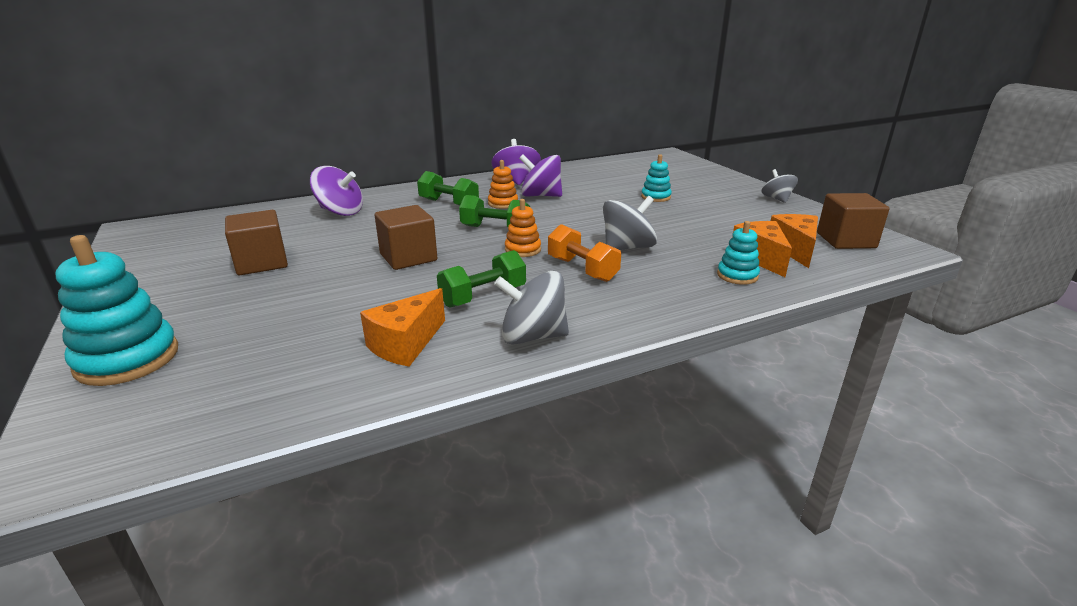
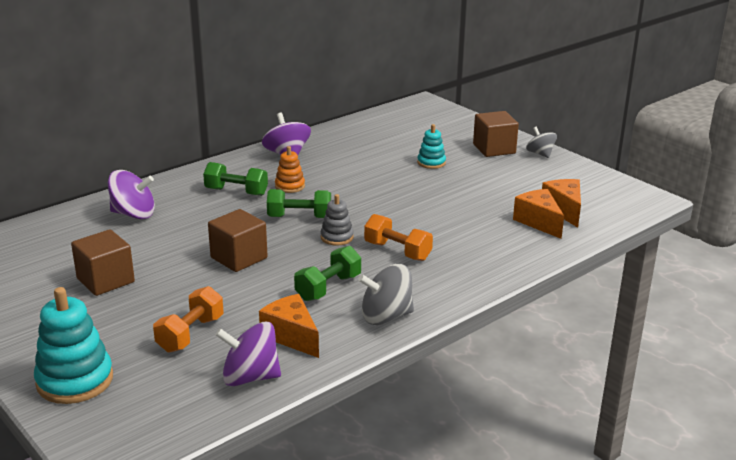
camera: 15 degrees left, 0 degrees up
orange cheese [360,288,445,367] -> orange cheese turned 120 degrees clockwise [259,294,319,358]
orange stacking toy [505,199,541,257] -> grey stacking toy [321,194,354,246]
purple spinning top [519,155,562,197] -> purple spinning top moved to [215,322,281,386]
grey spinning top [603,196,657,250] -> none
turquoise stacking toy [717,221,760,285] -> none
brown cube [817,193,889,249] -> brown cube moved to [473,111,519,157]
none -> orange dumbbell [153,286,224,353]

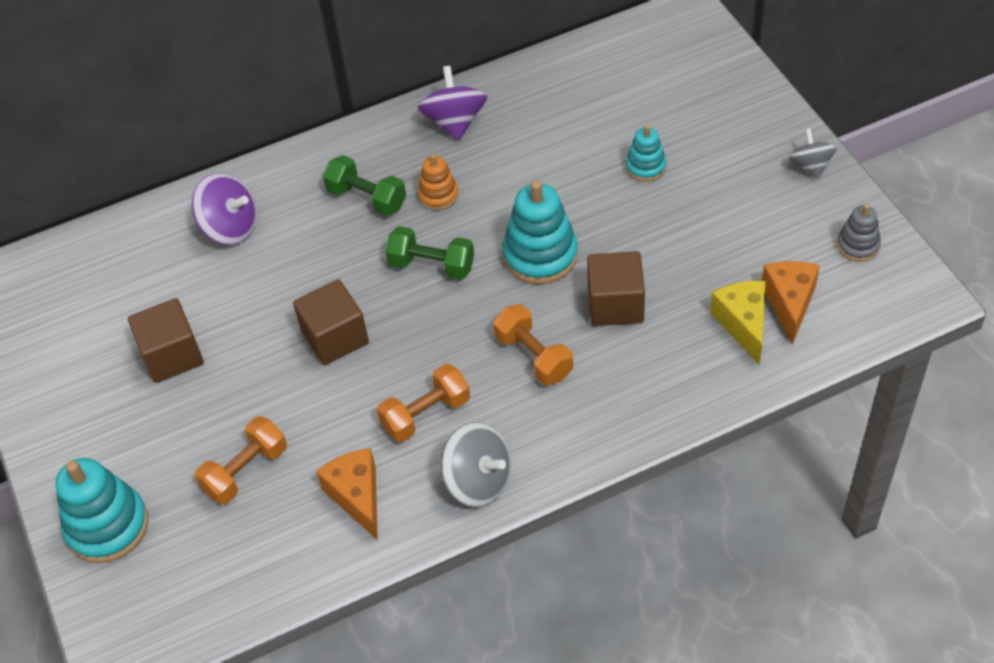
camera: 20 degrees right, 25 degrees up
purple spinning top [215,322,281,386] -> none
green dumbbell [294,246,361,301] -> orange dumbbell [377,364,470,442]
grey stacking toy [321,194,354,246] -> grey stacking toy moved to [837,204,881,262]
grey spinning top [358,264,414,325] -> grey spinning top turned 150 degrees counterclockwise [440,422,511,507]
brown cube [473,111,519,157] -> brown cube moved to [587,251,645,326]
orange cheese [513,189,564,239] -> yellow cheese [710,281,766,364]
none -> turquoise stacking toy [502,180,578,284]

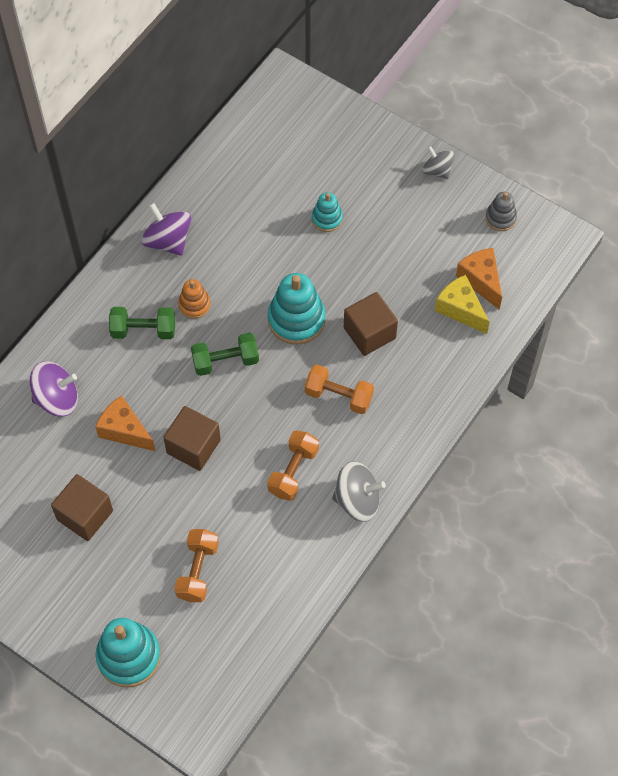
camera: 35 degrees left, 10 degrees up
orange cheese [316,448,378,540] -> orange cheese moved to [95,395,155,451]

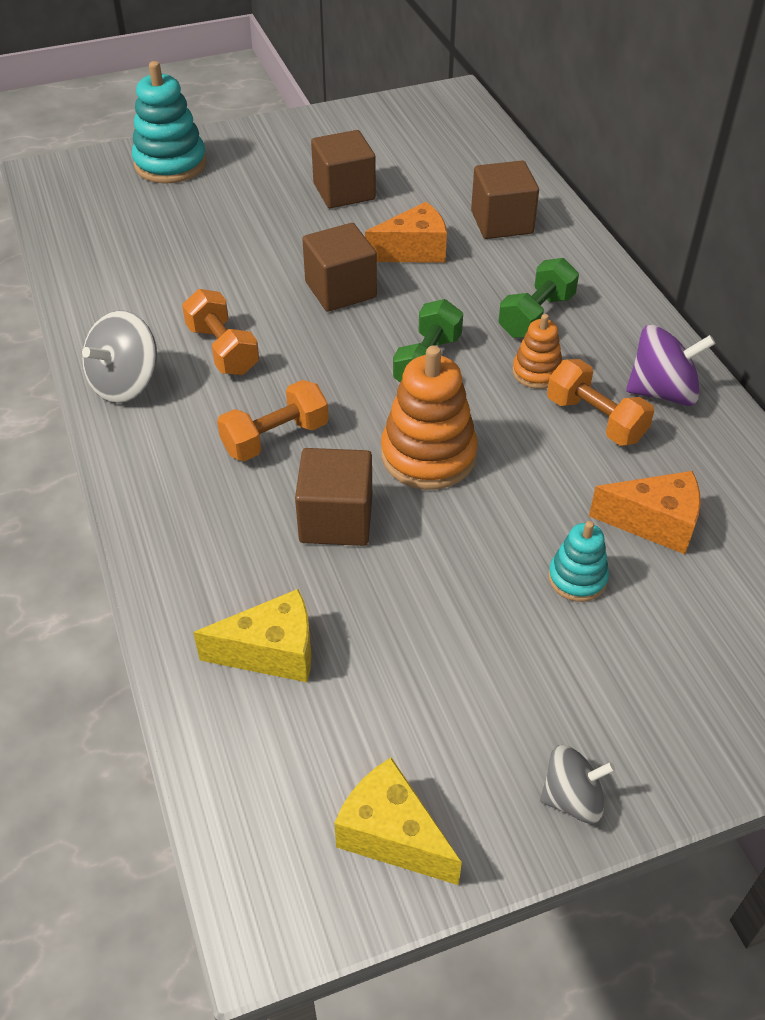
camera: 125 degrees right, 15 degrees down
purple spinning top [30,361,78,417] -> brown cube [471,160,539,239]
orange dumbbell [174,529,219,602] -> orange dumbbell moved to [547,359,654,446]
turquoise stacking toy [268,273,326,345] -> orange stacking toy [381,346,478,490]
orange cheese [456,248,502,310] -> orange cheese moved to [589,471,701,554]
grey stacking toy [485,192,517,231] -> yellow cheese [334,757,462,885]

